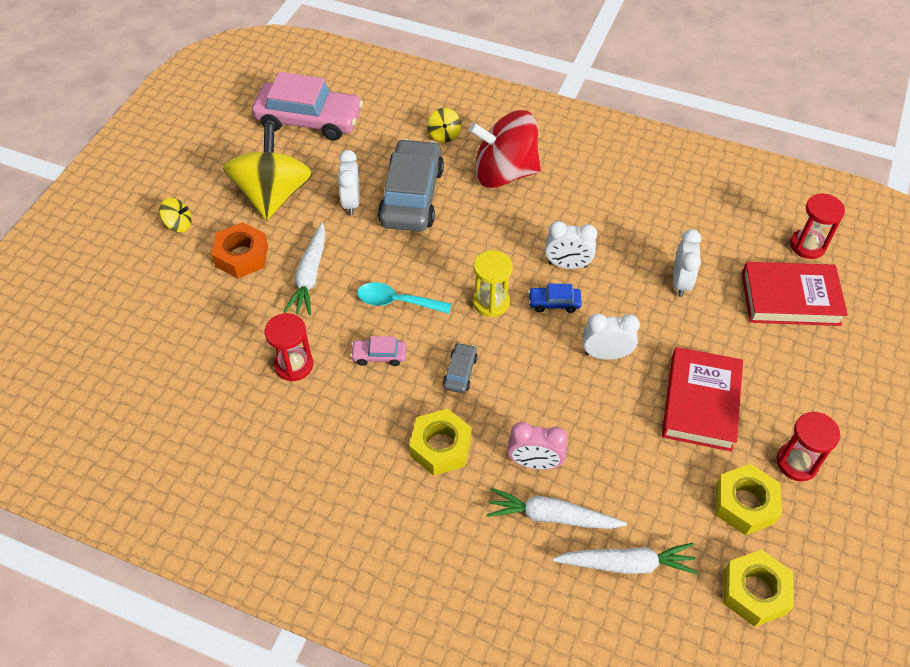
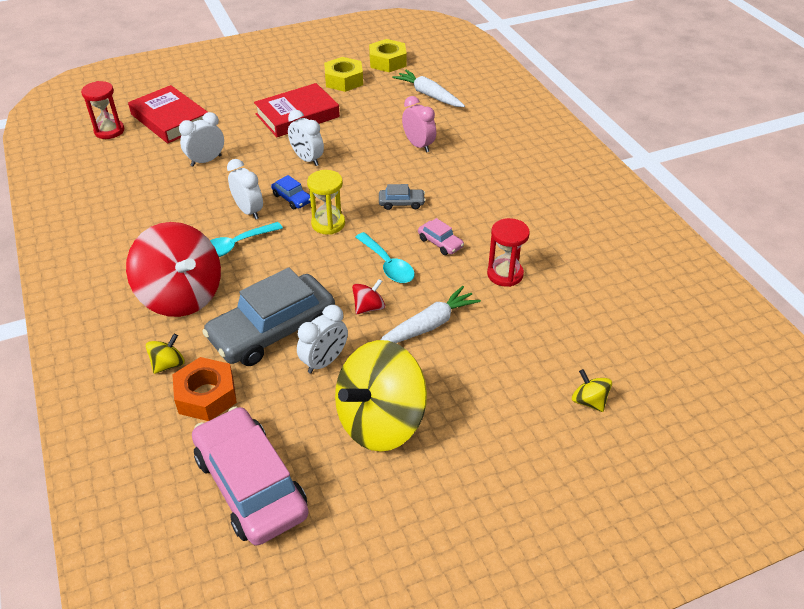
camera: 135 degrees left, 10 degrees down
yellow spinning top [159,198,192,232] -> yellow spinning top moved to [572,369,612,412]
orange nut [211,222,268,278] -> orange nut moved to [172,357,237,421]
yellow nut [409,409,472,476] -> none
grey car [443,342,478,393] -> grey car turned 150 degrees counterclockwise [379,184,425,210]
white carrot [486,488,627,529] -> none
red hourglass [776,412,840,481] -> none
none -> turquoise spoon [210,222,283,257]
none -> red spinning top [352,279,385,314]

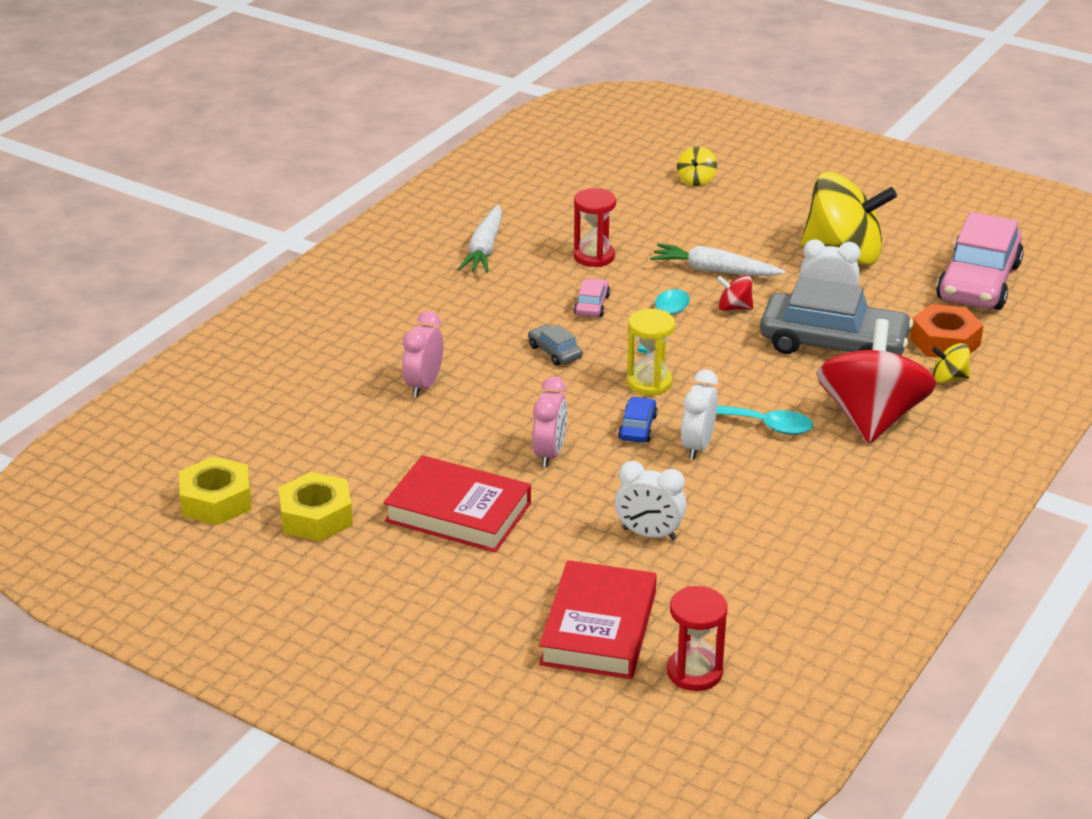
camera: 125 degrees left, 10 degrees down
white clock [288,110,324,166] -> pink clock [533,376,567,467]
white carrot [392,70,465,107] -> white carrot moved to [458,205,502,273]

